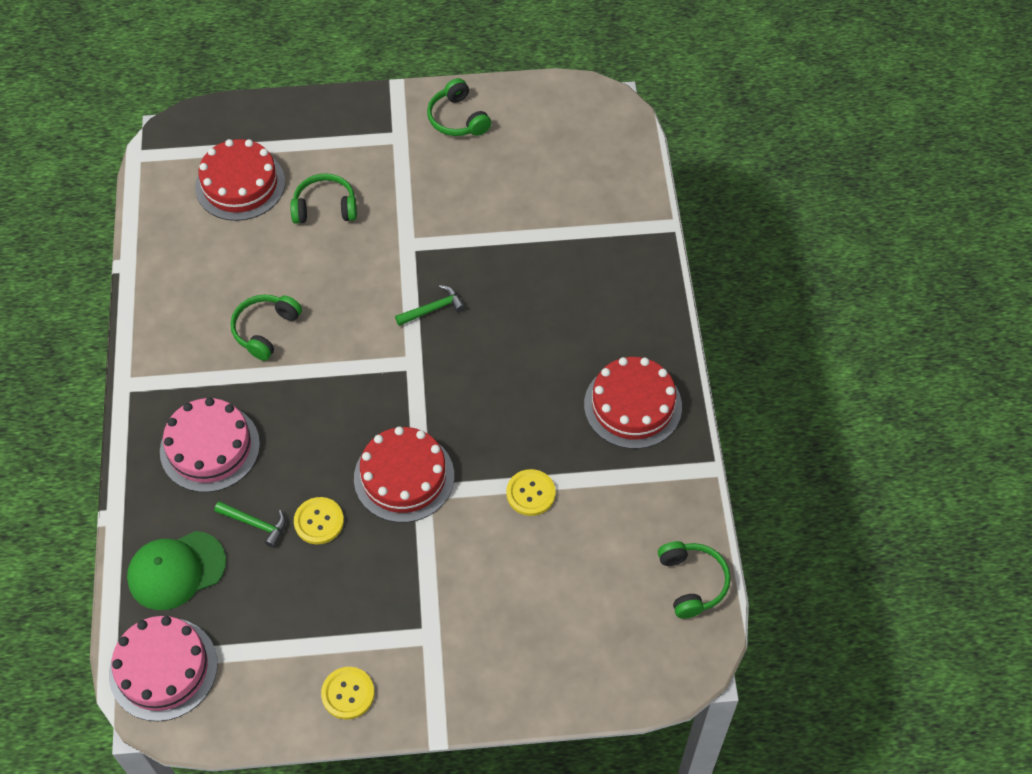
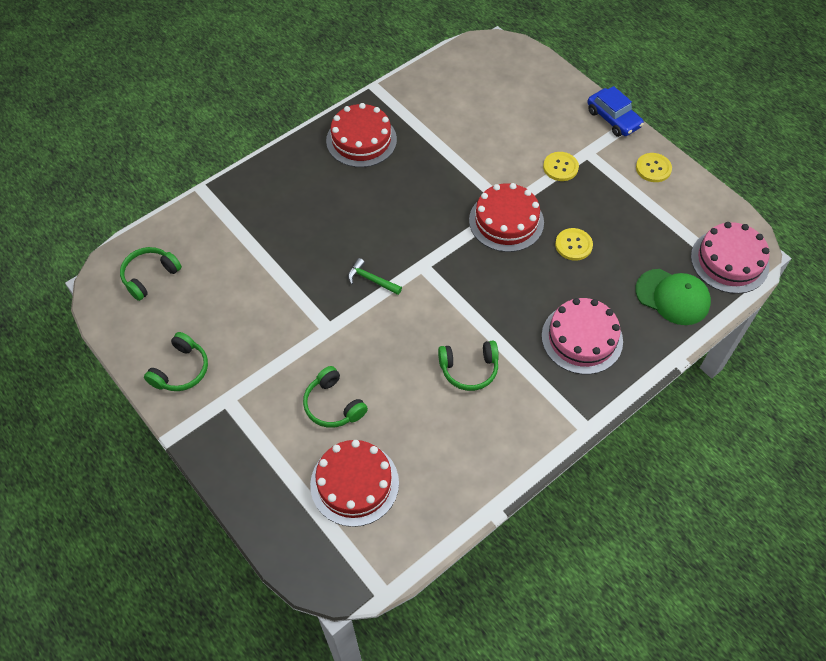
camera: 125 degrees left, 0 degrees up
green hammer [214,501,286,548] -> none
yellow button [506,469,556,516] -> yellow button moved to [543,152,579,181]
green headphones [658,541,730,619] -> green headphones moved to [120,247,182,301]
none -> blue car [587,86,644,137]

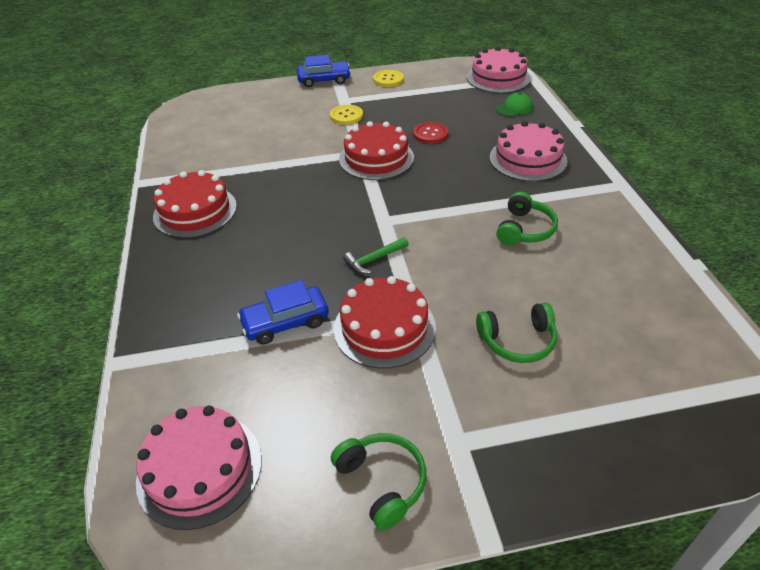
camera: 60 degrees left, 15 degrees down
green headphones [120,247,182,301] -> pink cake [136,406,262,530]
red cake [310,440,399,527] -> red cake moved to [334,276,436,369]
yellow button [555,228,593,261] -> red button [413,122,448,144]
green cap [635,269,711,325] -> green cap [496,92,533,117], size x0.60
none -> blue car [237,280,329,345]

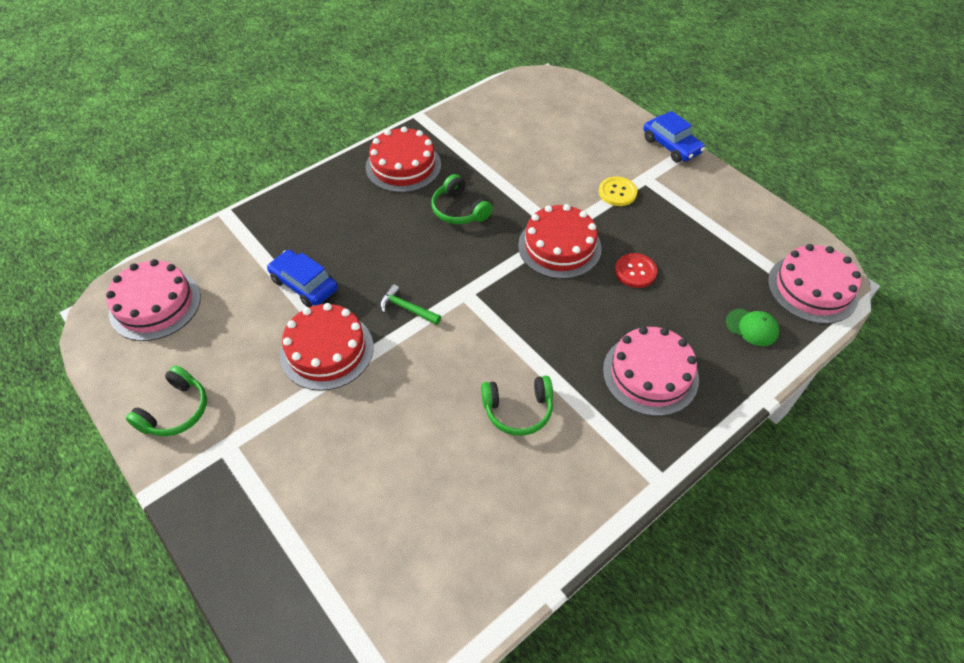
camera: 60 degrees right, 10 degrees up
yellow button [373,70,404,87] -> none
green headphones [476,302,557,363] -> green headphones moved to [431,174,493,224]

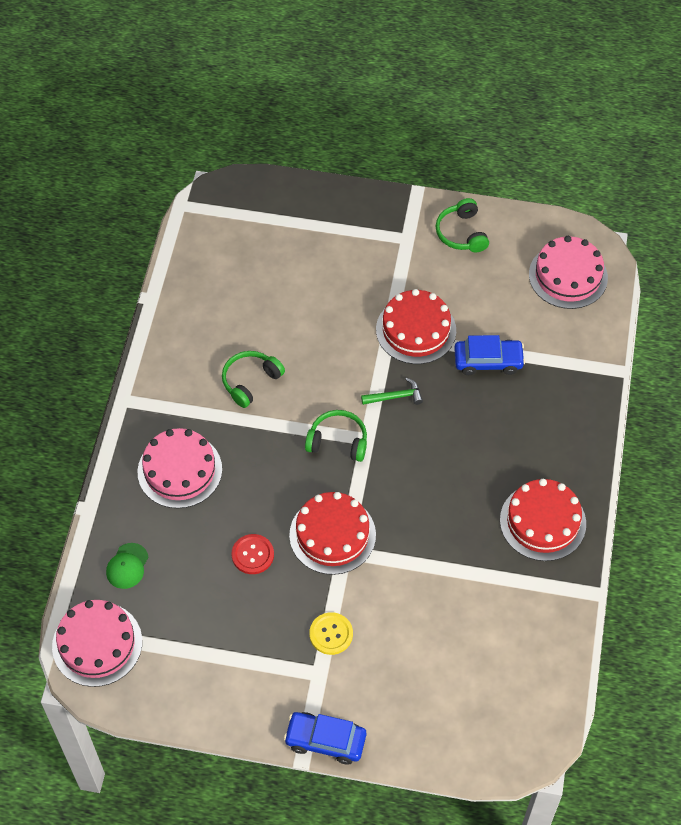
camera: 140 degrees right, 5 degrees up
green headphones [431,174,493,224] -> green headphones moved to [305,410,367,462]
green cap [726,309,779,346] -> green cap turned 60 degrees counterclockwise [106,543,148,589]

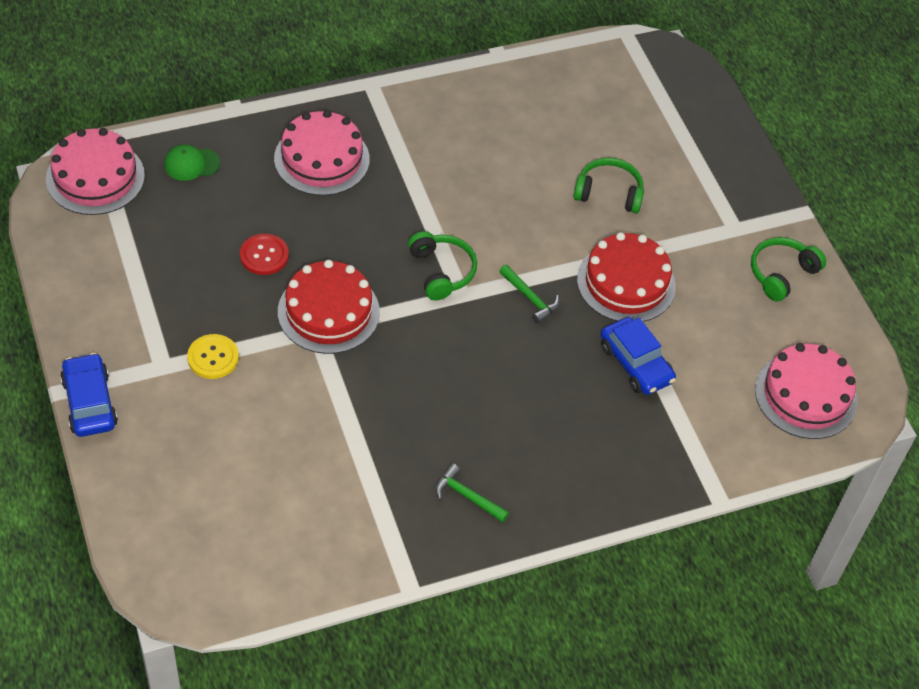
camera: 55 degrees right, 5 degrees down
green headphones [222,351,285,408] -> green headphones moved to [573,157,644,213]
red cake [500,479,586,561] -> green hammer [435,463,509,523]

